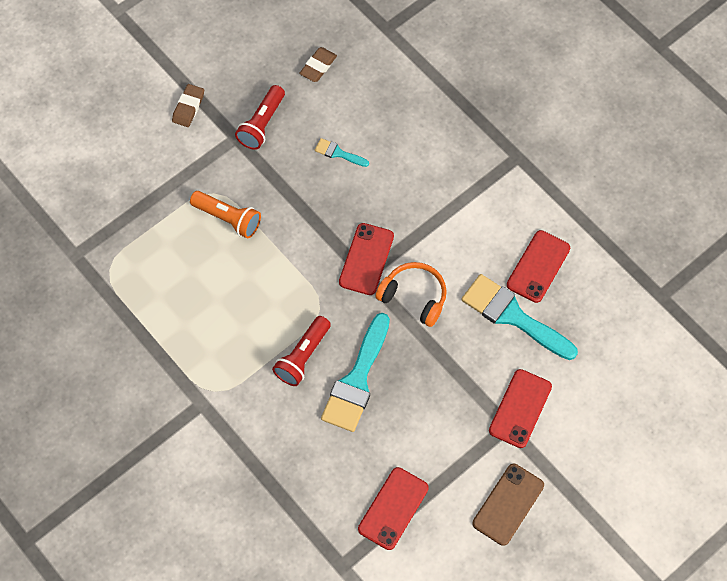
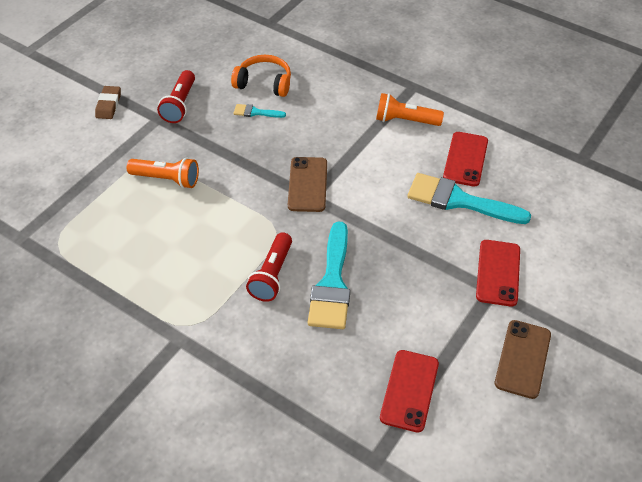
camera: 15 degrees left, 15 degrees down
brown eraser [299,47,337,82] -> none
red phone [339,223,394,295] -> brown phone [288,157,327,212]
orange headphones [375,262,447,327] -> orange headphones moved to [231,55,291,97]
none -> orange flashlight [376,93,444,126]

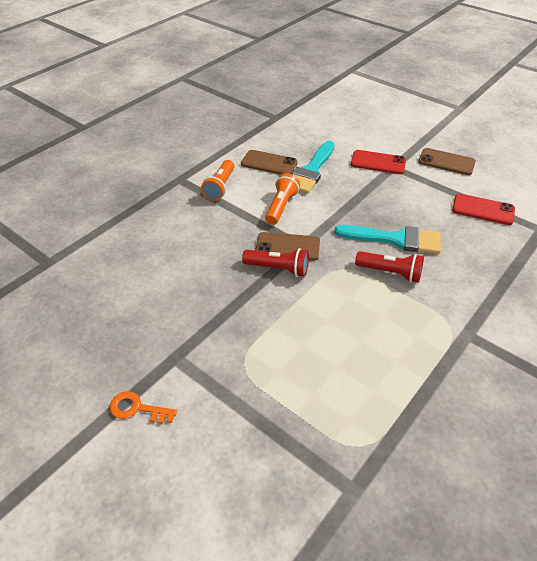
camera: 85 degrees left, 5 degrees down
brown eraser [95,86,121,119] -> orange key [109,391,177,424]
orange flashlight [127,158,199,188] -> orange flashlight moved to [265,173,300,225]
red flashlight [157,70,195,123] -> red flashlight moved to [242,248,309,277]
orange headphones [231,55,291,97] -> none
turquoise brush [234,104,286,118] -> none
red phone [443,132,488,187] -> brown phone [241,150,298,175]

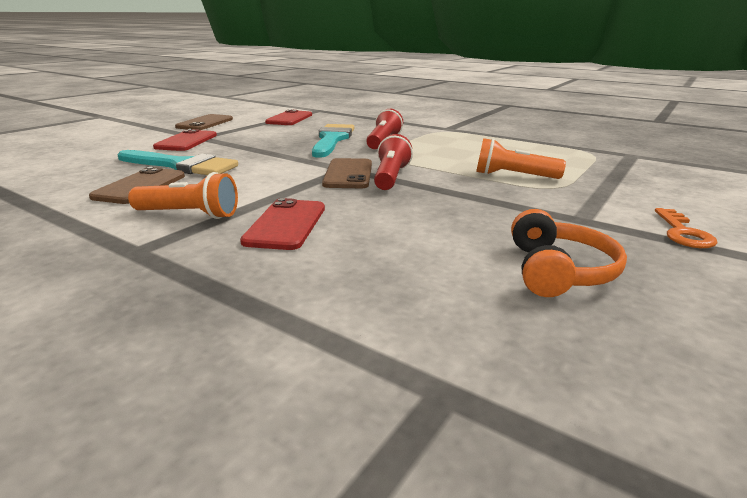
camera: 95 degrees left, 20 degrees down
orange flashlight [265,173,300,225] -> orange flashlight moved to [476,138,566,179]
none -> red phone [240,198,325,250]
none -> orange headphones [511,209,627,297]

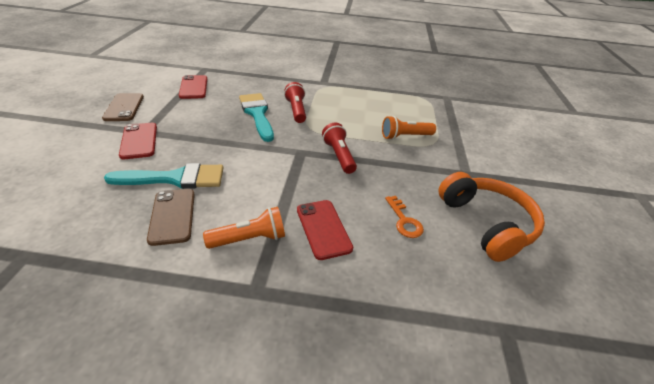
camera: 30 degrees left, 15 degrees up
brown phone [322,158,372,188] -> none
orange headphones [511,209,627,297] -> orange headphones [438,172,545,262], size x1.52
orange key [655,208,718,248] -> orange key moved to [385,196,424,238]

